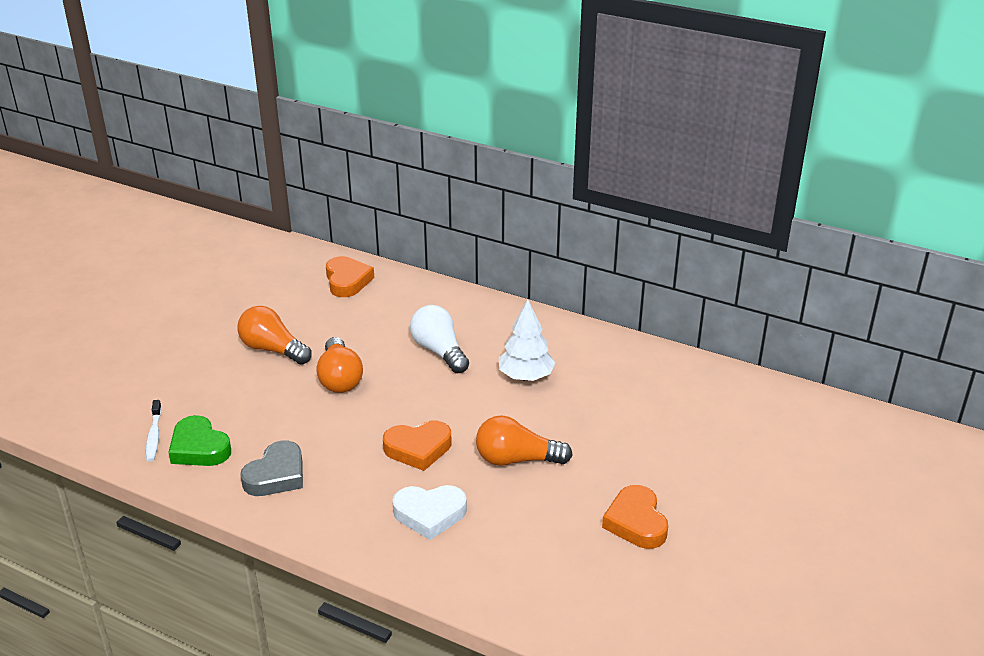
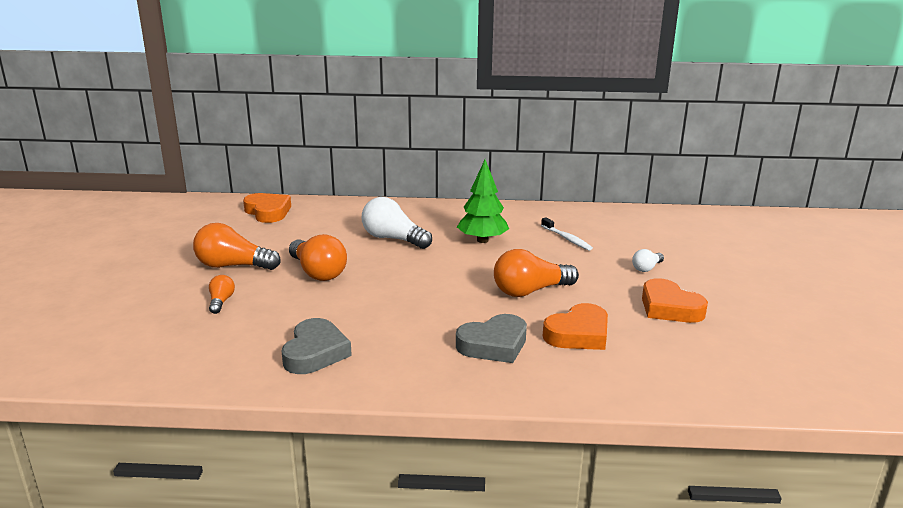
camera: 25 degrees left, 10 degrees down
white toothbrush [146,400,162,462] -> white toothbrush moved to [541,217,593,251]
green heart [168,415,231,466] -> none
orange heart [383,421,451,471] -> orange heart moved to [543,303,608,350]
white heart [392,485,467,540] -> grey heart [456,314,527,363]
white tree [499,299,556,381] -> green tree [457,160,509,243]
none -> orange light bulb [209,275,235,314]
none -> white light bulb [632,249,664,272]

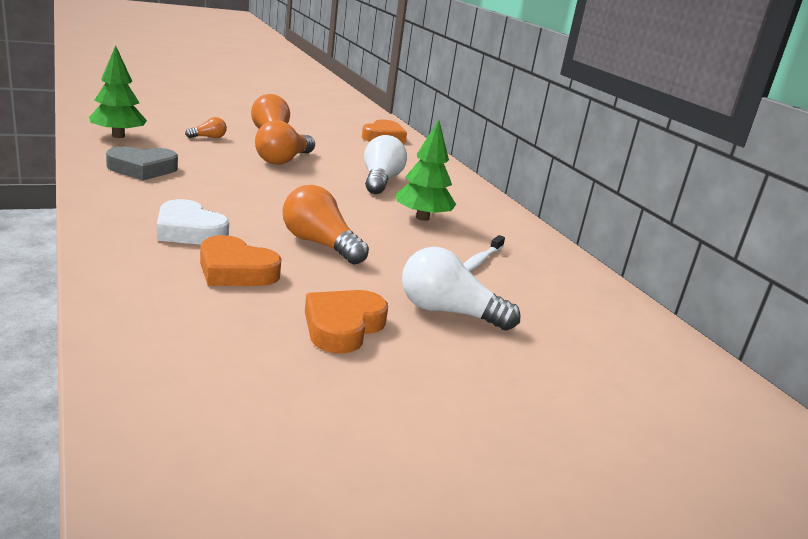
camera: 60 degrees right, 0 degrees up
grey heart [456,314,527,363] -> white heart [157,199,229,245]
white light bulb [632,249,664,272] -> white light bulb [402,247,521,331], size x1.95
none -> green tree [89,45,147,138]

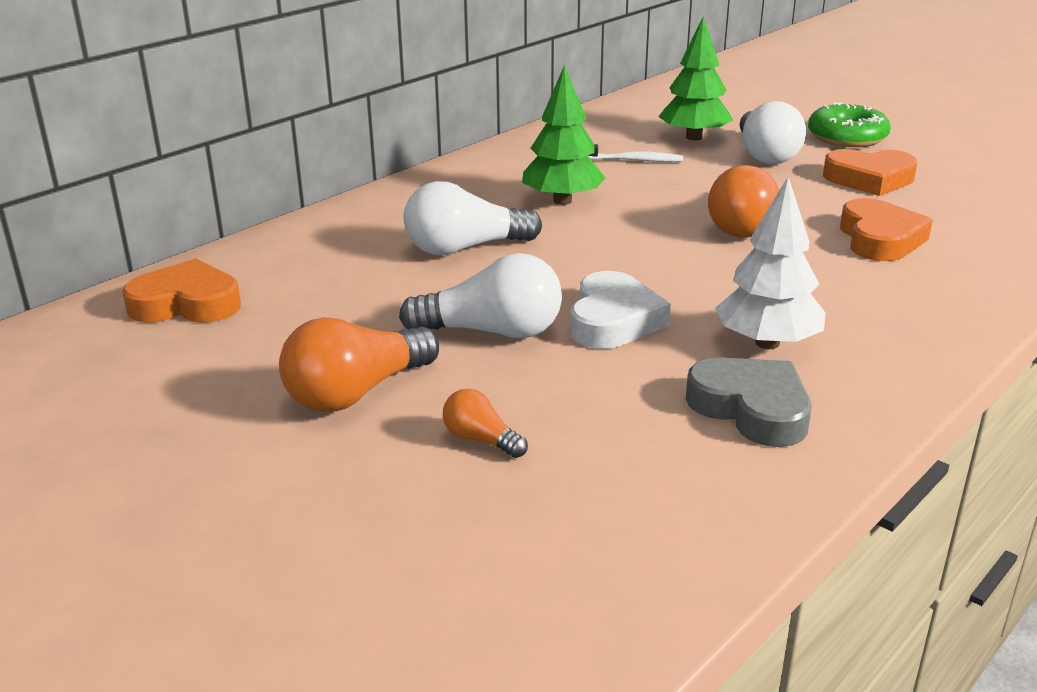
camera: 110 degrees left, 5 degrees up
green tree [89,45,147,138] -> green tree moved to [658,16,733,141]
white heart [157,199,229,245] -> white heart moved to [570,271,671,349]
orange light bulb [255,120,315,165] -> white light bulb [399,253,562,338]
none -> white tree [715,177,826,349]
none -> green donut [808,102,890,147]

